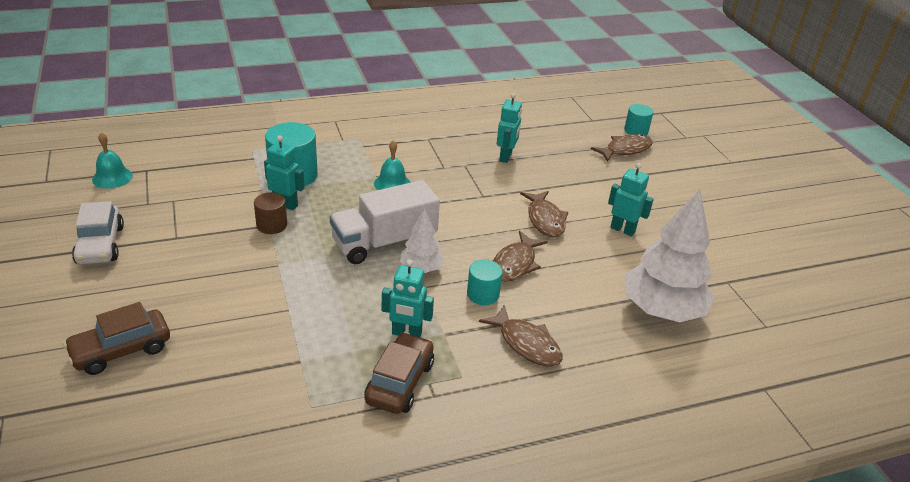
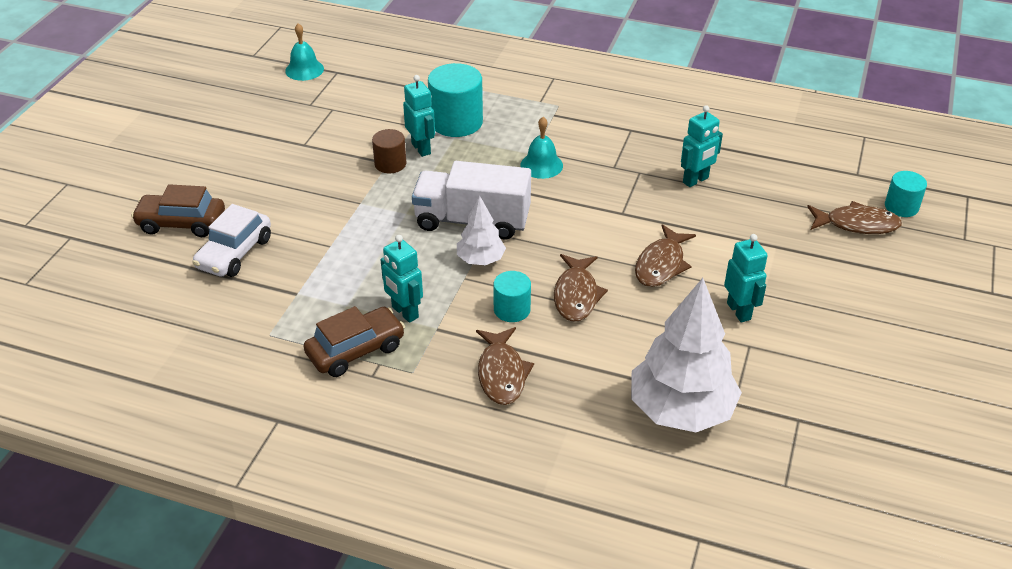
camera: 40 degrees right, 5 degrees up
white car [72,201,124,264] -> white car moved to [192,204,271,277]
brown fish [493,231,548,282] -> brown fish turned 60 degrees counterclockwise [554,254,608,322]

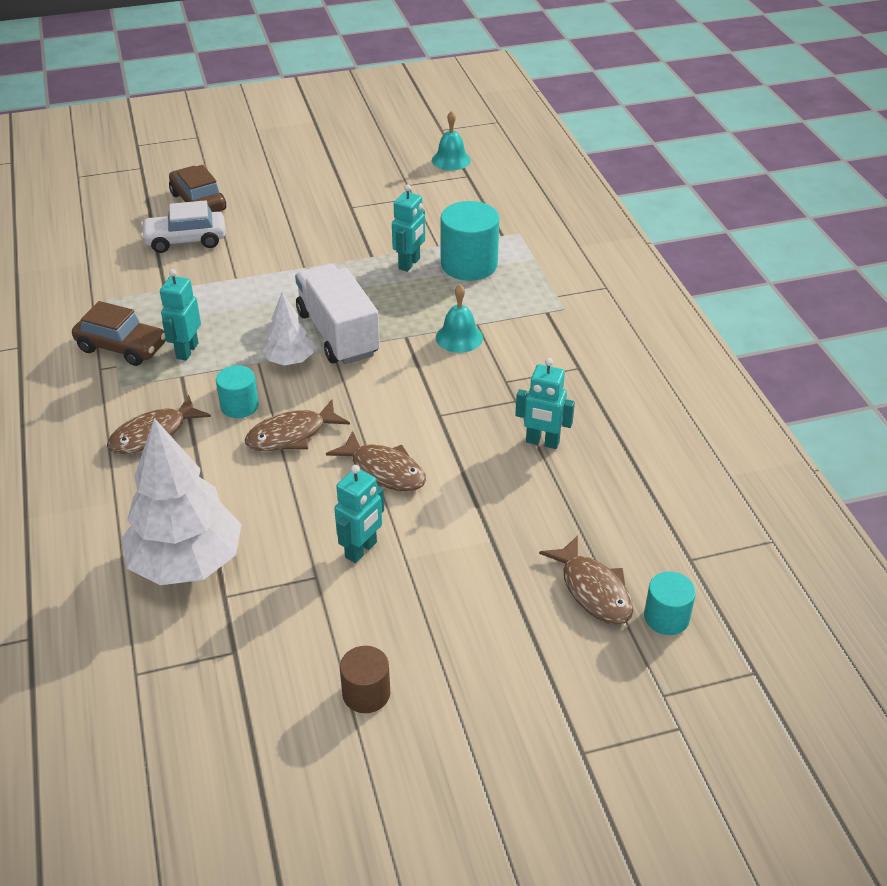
camera: 55 degrees right, 0 degrees up
brown cylinder [372,129,406,173] -> brown cylinder moved to [340,646,390,713]
brown fish [635,224,696,287] -> brown fish turned 135 degrees counterclockwise [326,431,426,491]

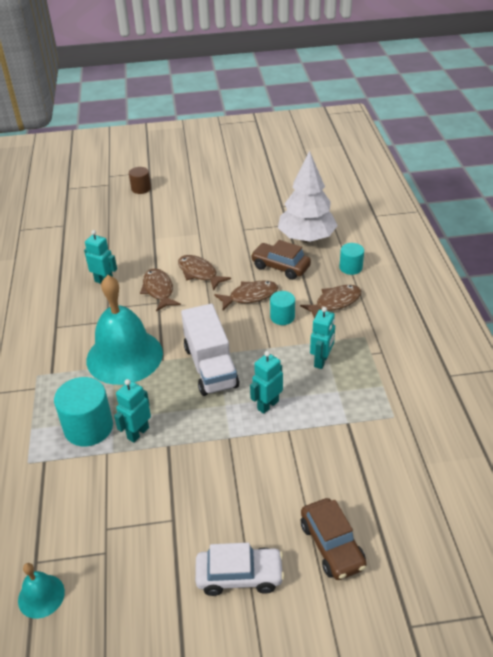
camera: 170 degrees left, 0 degrees up
brown car [72,301,166,366] -> brown car moved to [251,240,311,280]
white car [141,200,226,253] -> white car moved to [195,543,285,596]
white tree [262,292,314,366] -> none
turquoise robot [334,465,384,563] -> turquoise robot moved to [250,351,283,414]
brown cylinder [340,646,390,713] -> brown cylinder moved to [129,167,151,194]
turquoise bell [436,285,483,353] -> turquoise bell [86,275,163,385], size x2.21
brown fish [539,535,633,625] -> brown fish moved to [140,268,181,311]
turquoise cylinder [644,571,696,635] -> turquoise cylinder moved to [340,243,364,275]

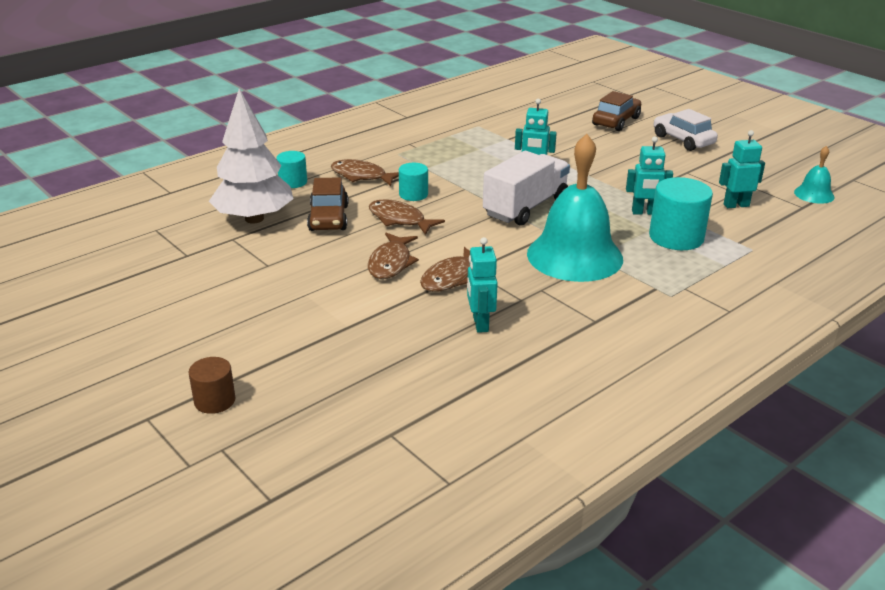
camera: 125 degrees left, 10 degrees down
turquoise robot [310,307,335,369] -> turquoise robot moved to [719,130,765,208]

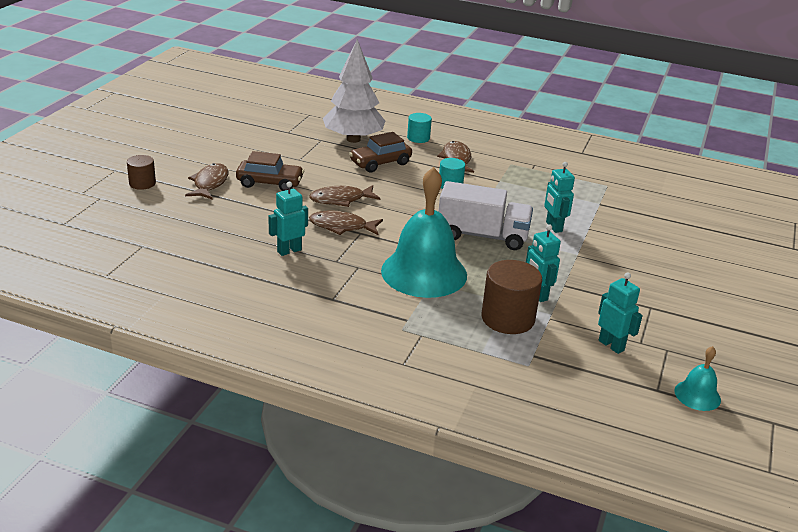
camera: 60 degrees right, 0 degrees up
brown fish [369,199,445,235] -> brown fish moved to [185,163,229,200]
brown car [592,91,641,131] -> brown car moved to [236,151,304,191]
turquoise cylinder [649,177,713,250] -> brown cylinder [482,260,542,334]
white car [653,109,718,151] -> none

